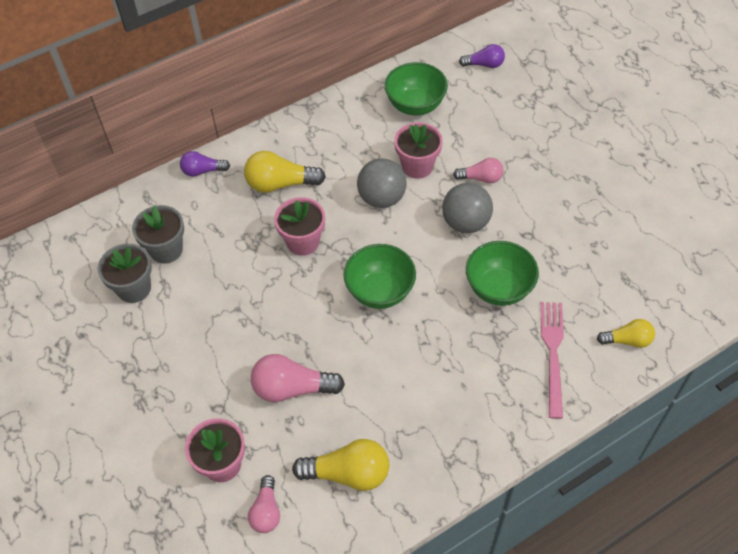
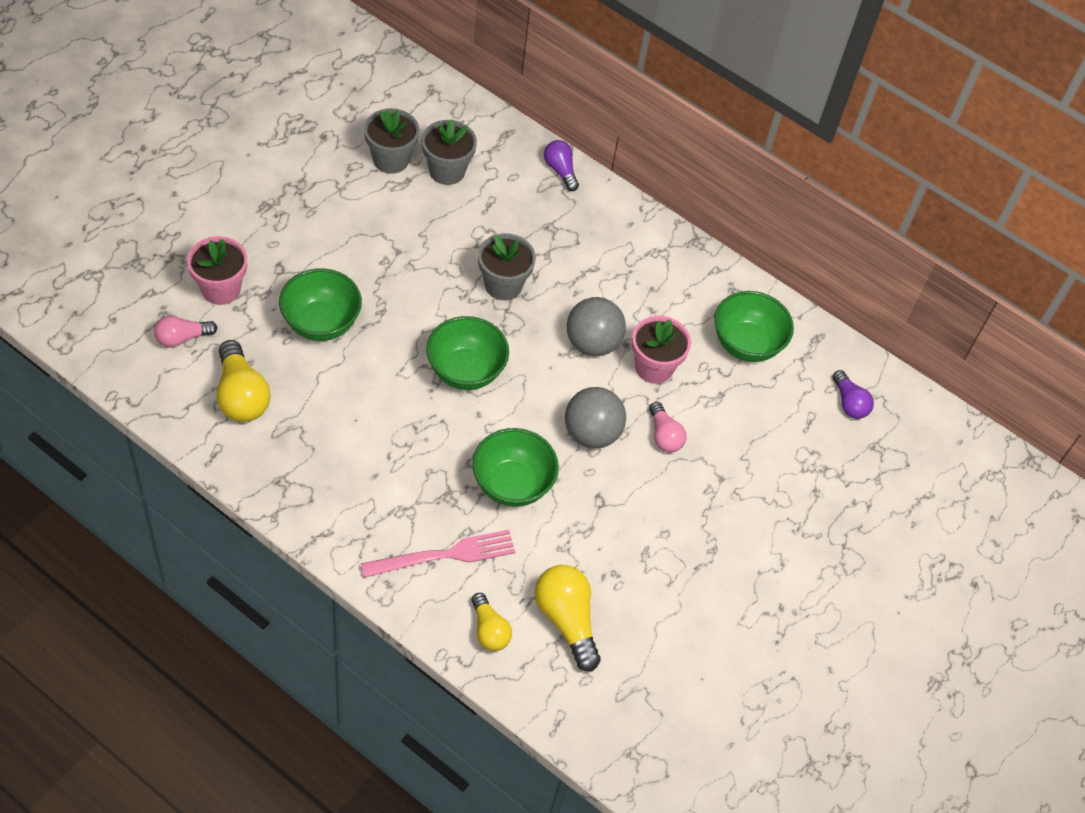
camera: 60 degrees right, 0 degrees up
yellow light bulb [244,151,326,193] -> yellow light bulb moved to [535,565,601,671]
pink light bulb [251,354,345,402] -> green bowl [279,269,362,341]
pink flower pot [274,197,325,256] -> grey flower pot [478,233,536,300]

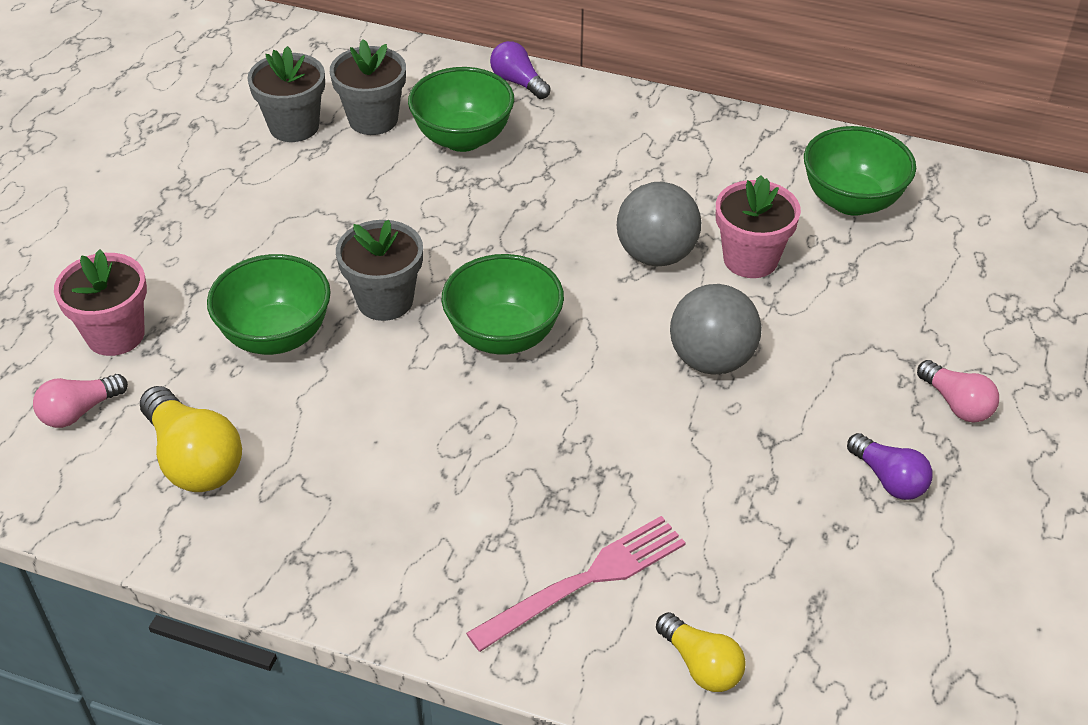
camera: 10 degrees left, 10 degrees down
green bowl [472,428,559,507] -> green bowl moved to [408,67,514,152]
grey flower pot [478,233,536,300] -> grey flower pot moved to [336,220,423,321]
yellow light bulb [535,565,601,671] -> none
pink light bulb [649,402,687,453] -> pink light bulb moved to [917,360,999,423]
purple light bulb [833,370,874,419] -> purple light bulb moved to [847,433,933,500]

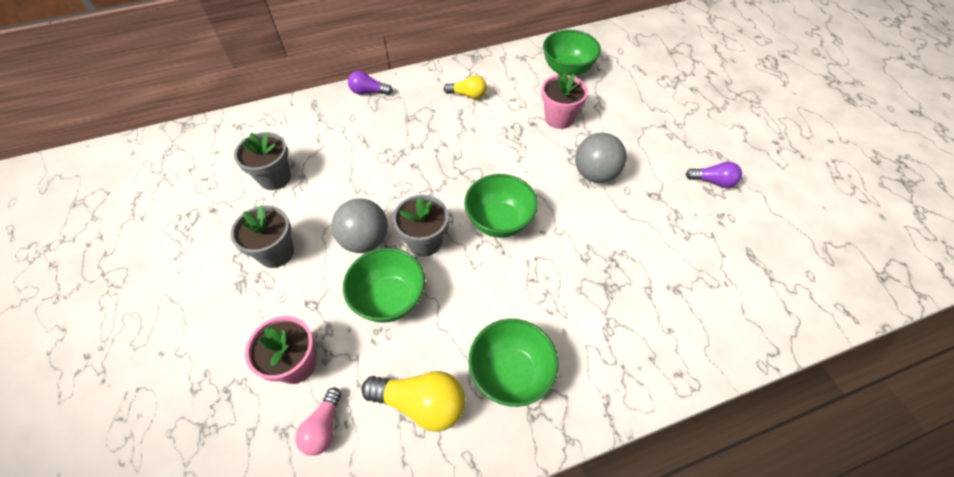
camera: 40 degrees left, 10 degrees up
grey flower pot [330,39,406,135] -> grey flower pot moved to [230,205,294,268]
green bowl [408,67,514,152] -> green bowl moved to [468,319,559,407]
pink fork [466,516,686,652] -> none
grey ball [617,182,701,267] -> grey ball moved to [332,198,388,253]
yellow light bulb [656,612,746,692] -> yellow light bulb moved to [444,75,487,99]
pink light bulb [917,360,999,423] -> none

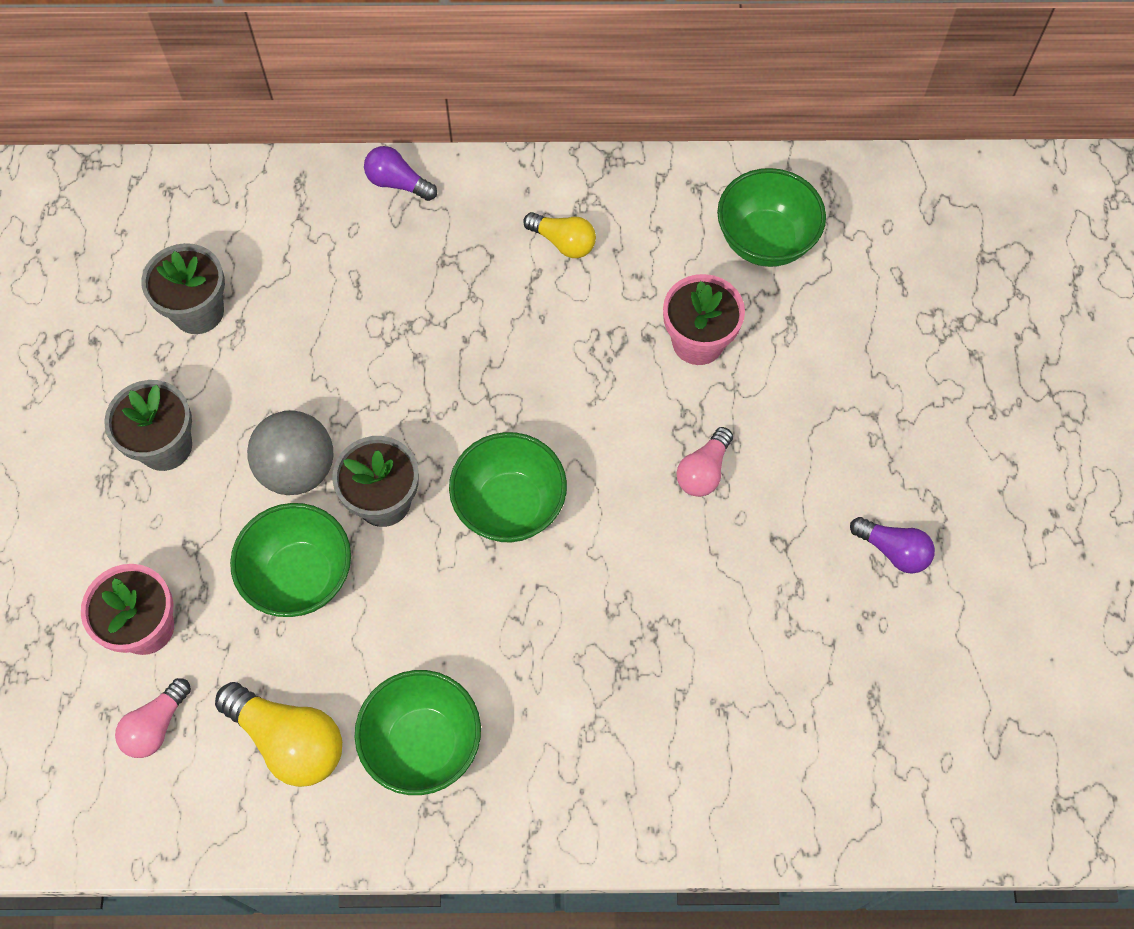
camera: 20 degrees right, 10 degrees up
grey ball [575,133,627,183] -> pink light bulb [676,427,733,497]

